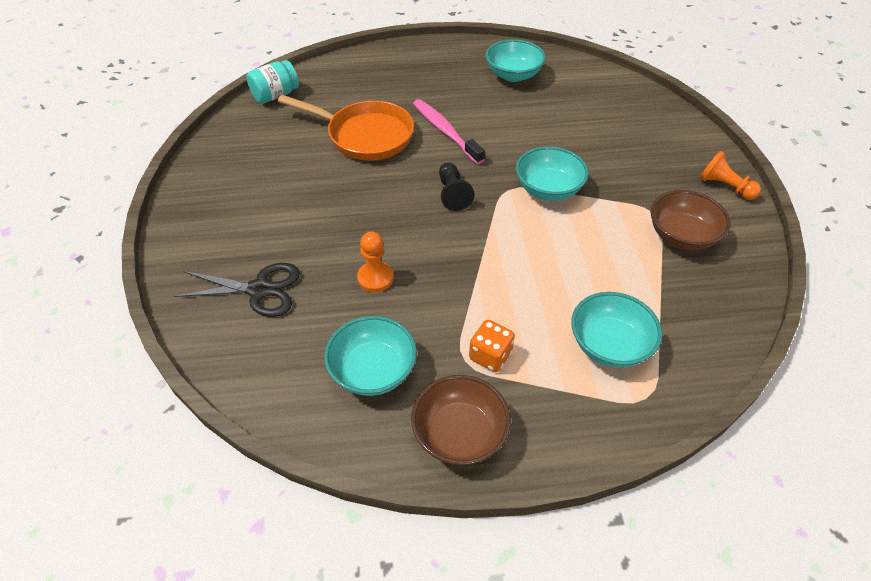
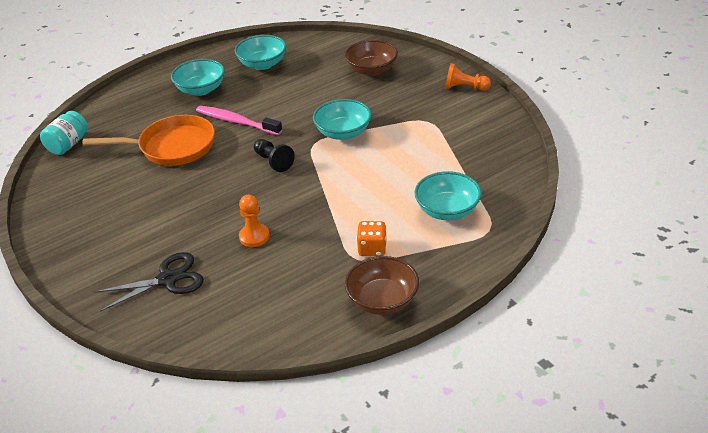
camera: 25 degrees left, 10 degrees down
turquoise bowl [324,316,417,396] -> turquoise bowl moved to [171,59,225,96]
brown bowl [650,190,730,250] -> brown bowl moved to [345,40,398,76]

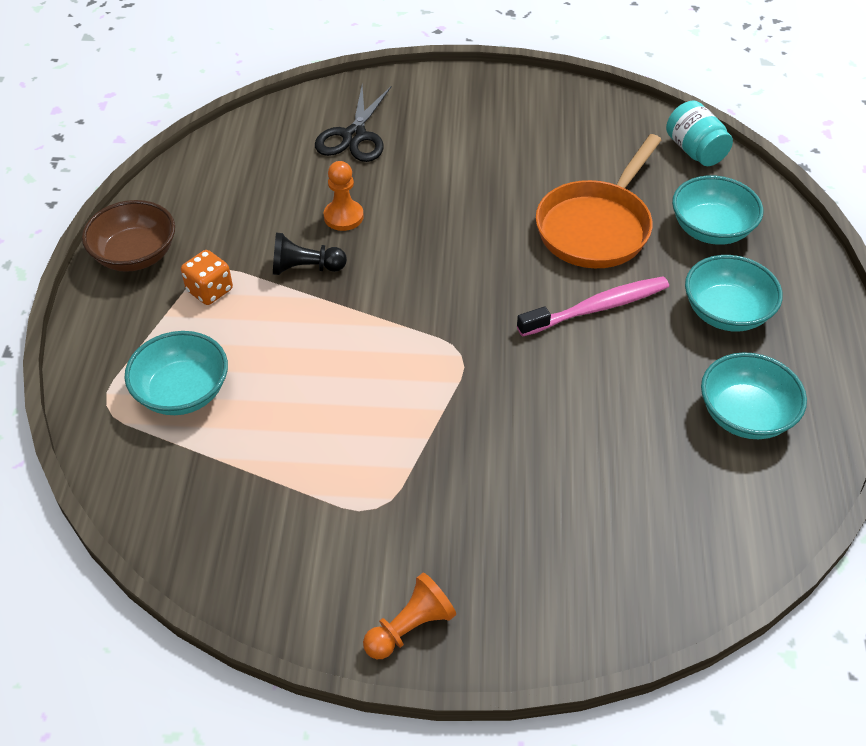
camera: 125 degrees right, 10 degrees up
black pawn [254,139,295,172] -> black pawn moved to [273,232,347,275]
turquoise bowl [313,99,372,140] -> turquoise bowl moved to [672,176,763,245]
brown bowl [345,40,398,76] -> none

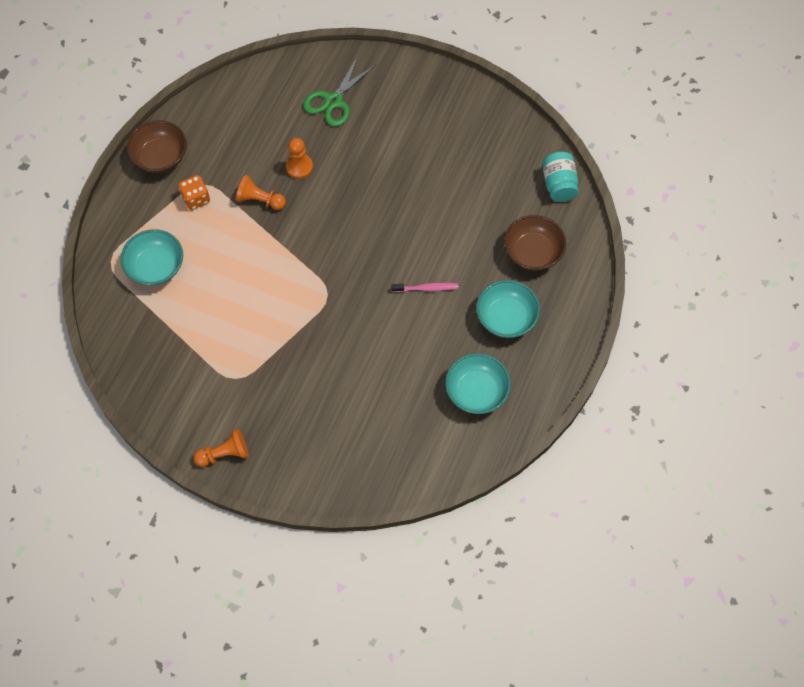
camera: 20 degrees right, 15 degrees up
black pawn [273,232,347,275] -> orange pawn [236,175,286,210]
black scissors [315,85,391,162] -> green scissors [303,56,376,127]
pink toothbrush [517,276,669,337] -> pink toothbrush [391,283,458,292], size x0.61
orange pan [536,134,661,268] -> none
turquoise bowl [672,176,763,245] -> brown bowl [504,215,566,271]

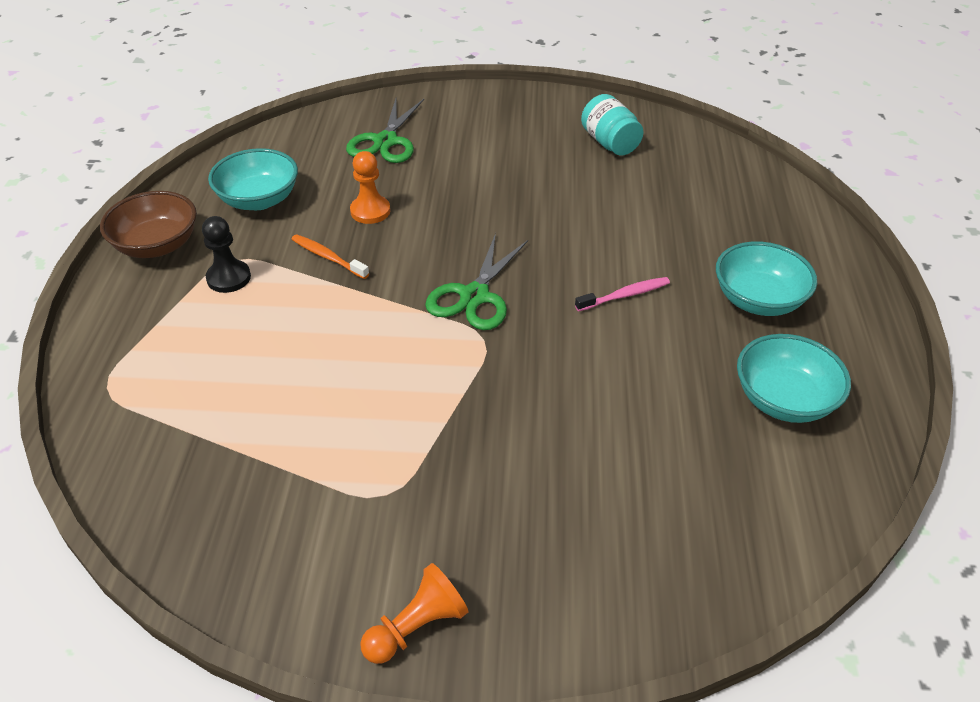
camera: 20 degrees left, 20 degrees down
turquoise bowl [121,229,183,286] -> turquoise bowl moved to [208,148,298,210]
orange dice [178,175,210,210] -> black pawn [202,216,251,293]
orange pawn [236,175,286,210] -> orange toothbrush [291,234,369,279]
brown bowl [504,215,566,271] -> none
turquoise jar [542,151,579,202] -> turquoise jar moved to [581,94,643,156]
none -> green scissors [425,233,528,330]

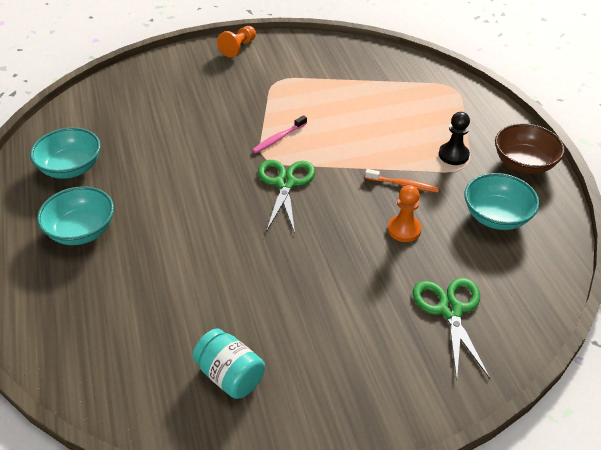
camera: 160 degrees right, 0 degrees up
pink toothbrush [575,277,670,311] -> pink toothbrush moved to [252,115,307,153]

